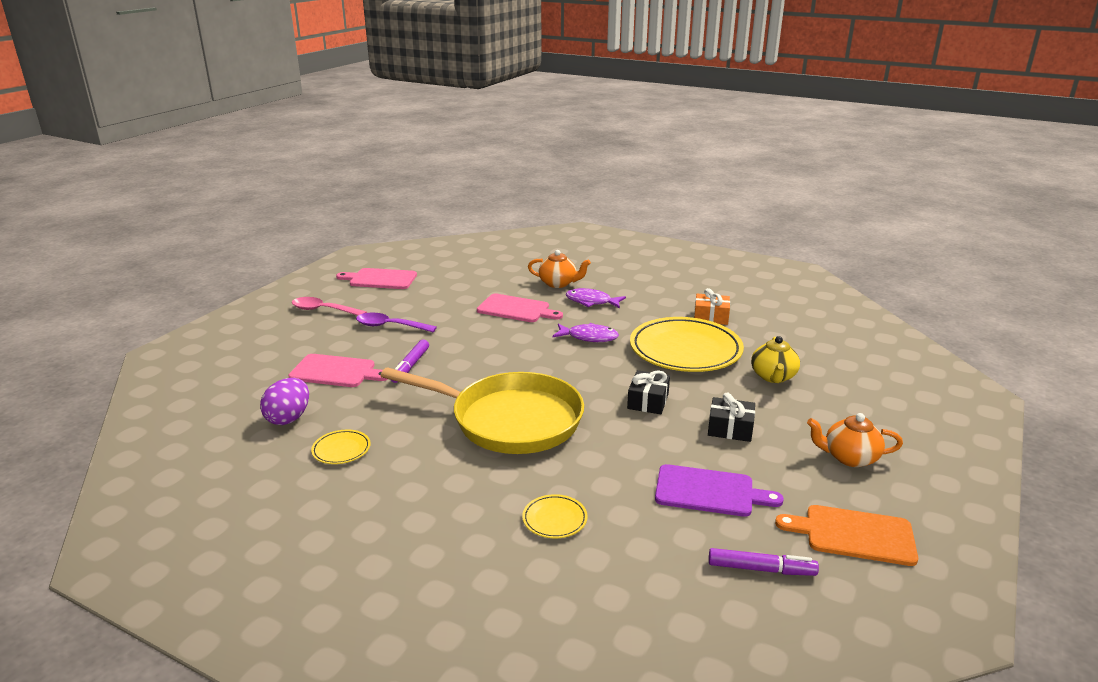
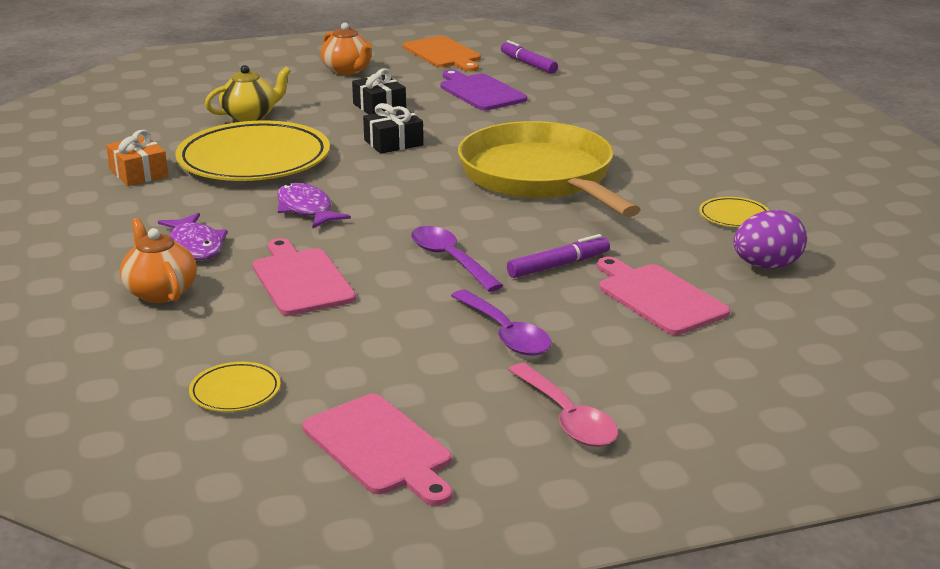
camera: 135 degrees left, 0 degrees up
yellow plate [522,494,588,538] -> yellow plate moved to [189,362,281,412]
none -> purple spoon [411,226,504,292]

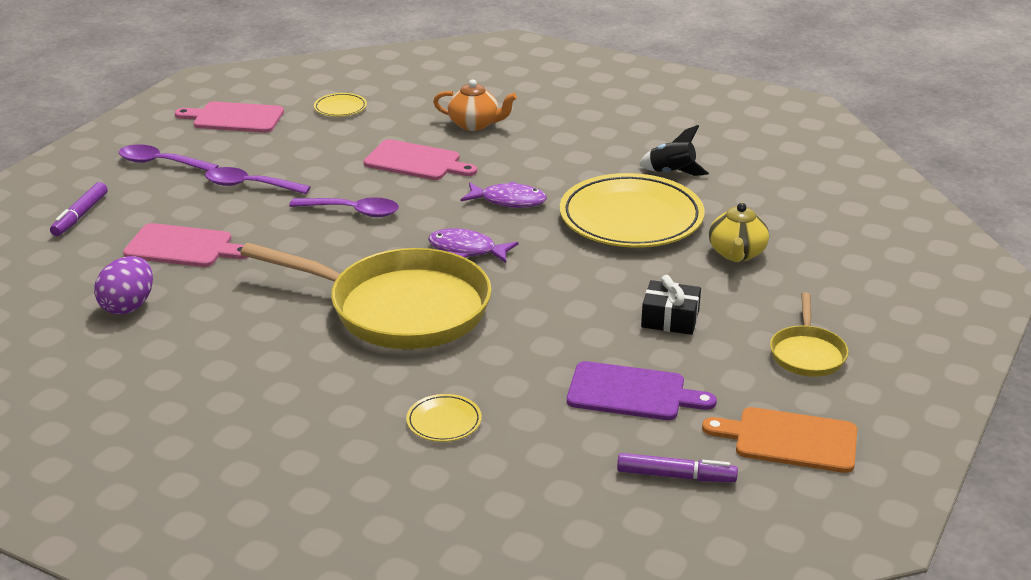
camera: 135 degrees right, 5 degrees up
orange gift [106,130,168,186] -> black rocket [639,125,709,176]
purple fish [158,213,228,260] -> purple fish moved to [428,228,518,263]
orange teapot [321,23,372,75] -> yellow pan [770,293,848,377]
black gift [363,103,423,154] -> none
purple marker [507,234,610,278] -> purple marker moved to [50,182,108,236]
pink spoon [508,363,618,447] -> purple spoon [119,144,219,171]
yellow plate [699,197,769,227] -> yellow plate moved to [406,394,482,442]

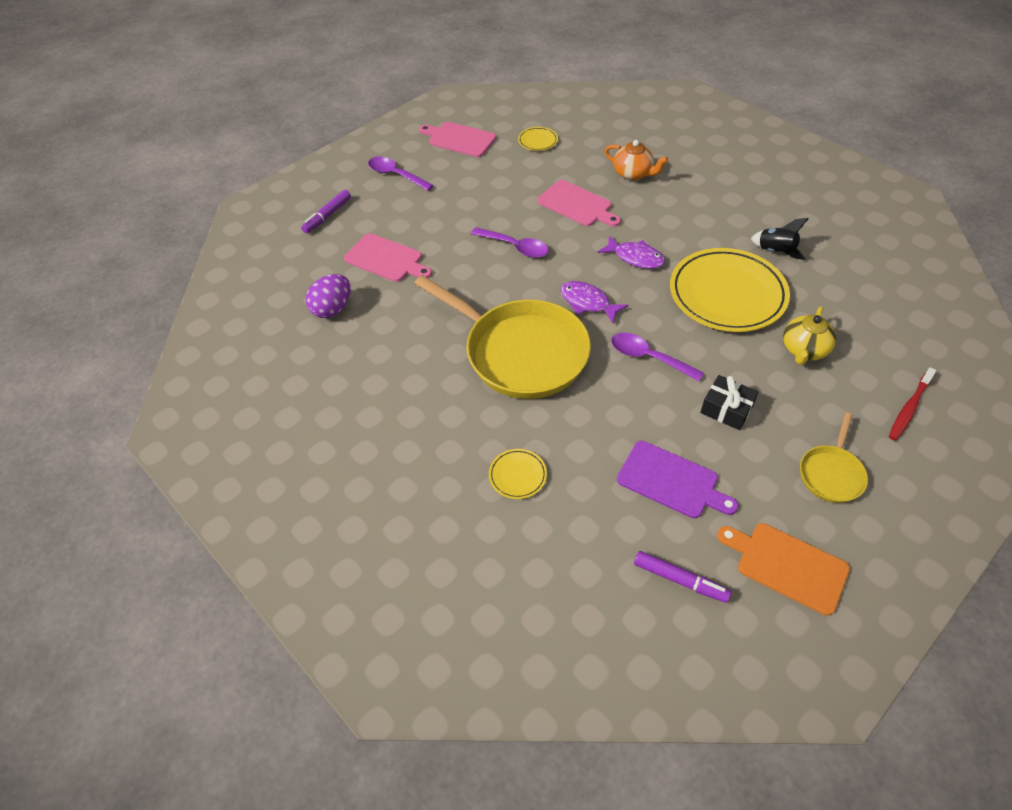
camera: 20 degrees right, 20 degrees up
purple spoon [205,167,311,194] -> purple spoon moved to [611,332,704,381]
none -> red toothbrush [889,367,936,441]

